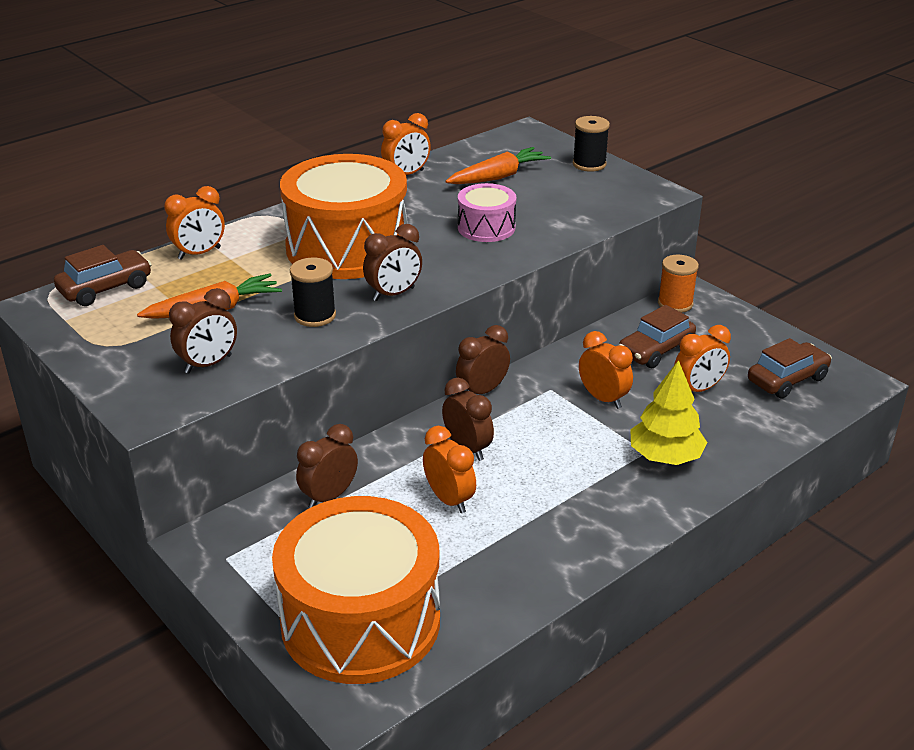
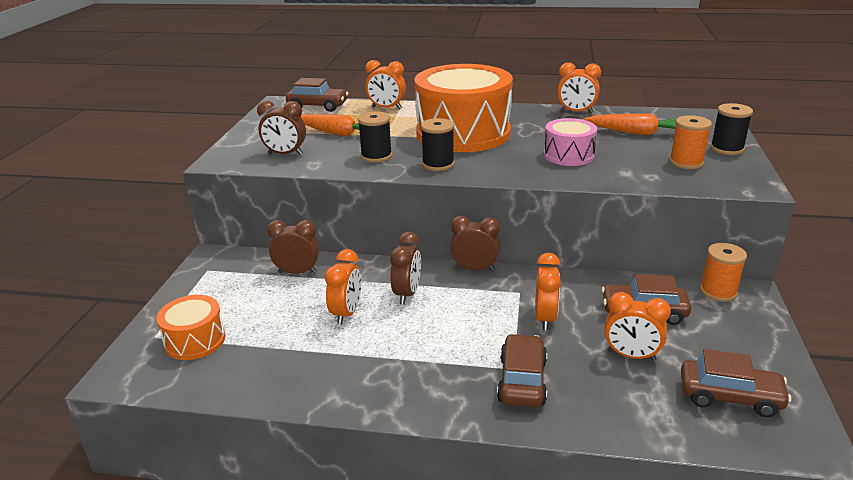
camera: 50 degrees right, 5 degrees down
orange drum [272,496,440,684] -> orange drum [156,295,225,360], size x0.49
brown clock [363,224,422,301] -> black spool [421,118,454,171]
yellow tree [630,360,708,465] -> brown car [497,334,547,407]
none -> orange spool [669,115,712,169]

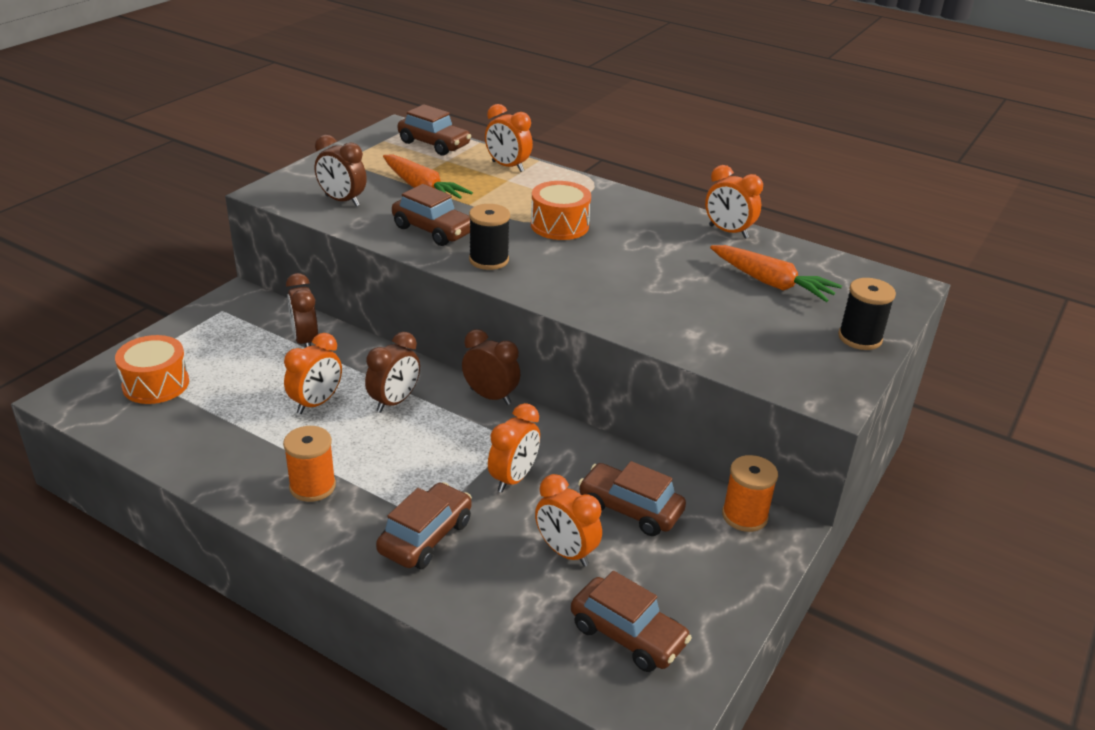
camera: 20 degrees right, 5 degrees up
brown clock [267,220,320,274] -> brown clock turned 135 degrees counterclockwise [286,273,318,348]
black spool [358,111,392,163] -> brown car [392,184,470,246]
orange drum [414,64,513,152] -> orange drum [531,181,591,240], size x0.49
pink drum [544,118,597,166] -> none
orange spool [669,115,712,169] -> orange spool moved to [283,426,336,502]

